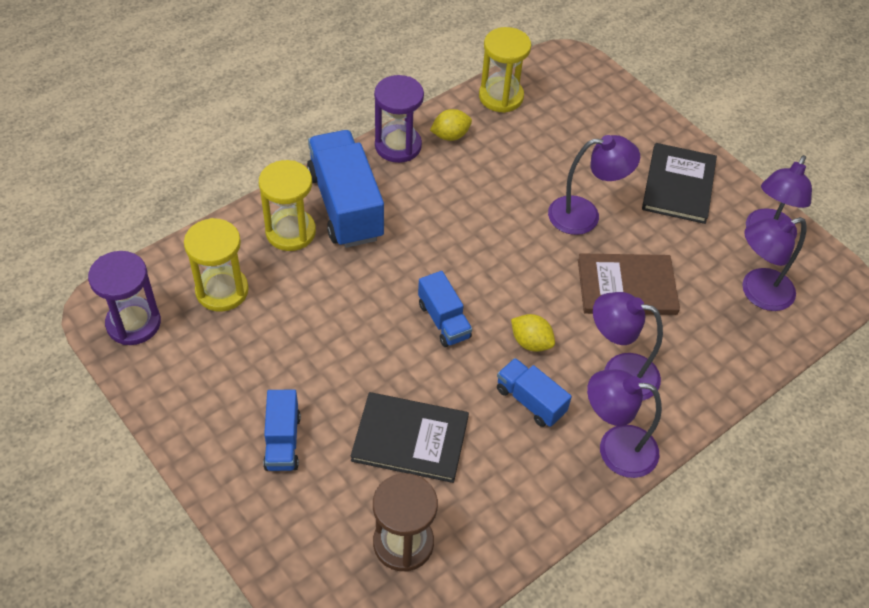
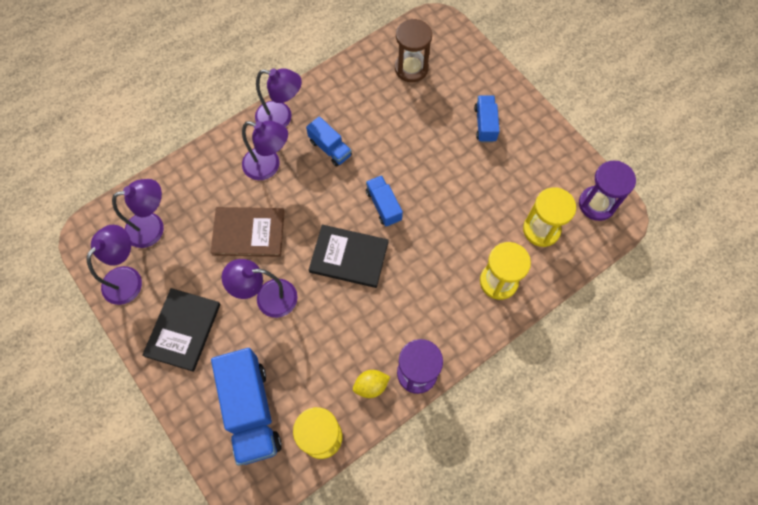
camera: 175 degrees left, 15 degrees up
blue truck [307,130,384,248] -> blue truck moved to [211,348,282,466]
black book [351,392,469,483] -> black book moved to [309,225,388,288]
yellow lemon [511,314,555,352] -> none

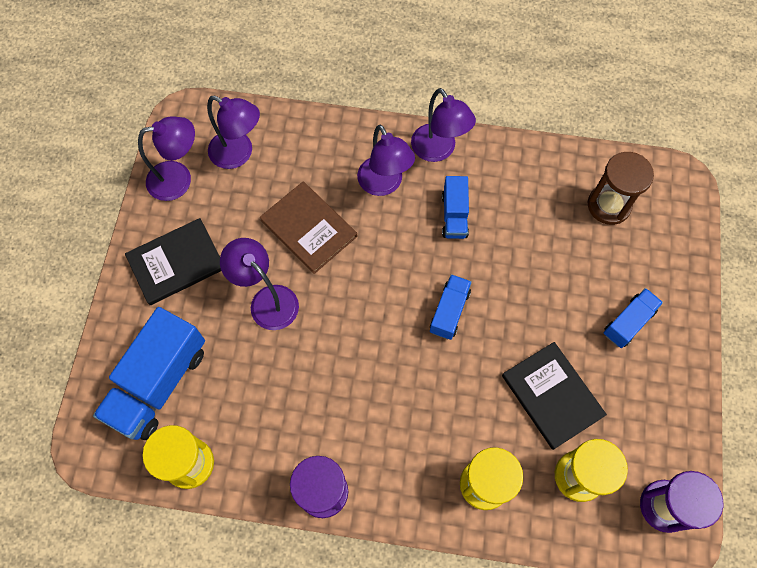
camera: 45 degrees right, 0 degrees up
black book [309,225,388,288] -> black book moved to [502,342,607,450]
yellow lemon [353,370,390,398] -> none

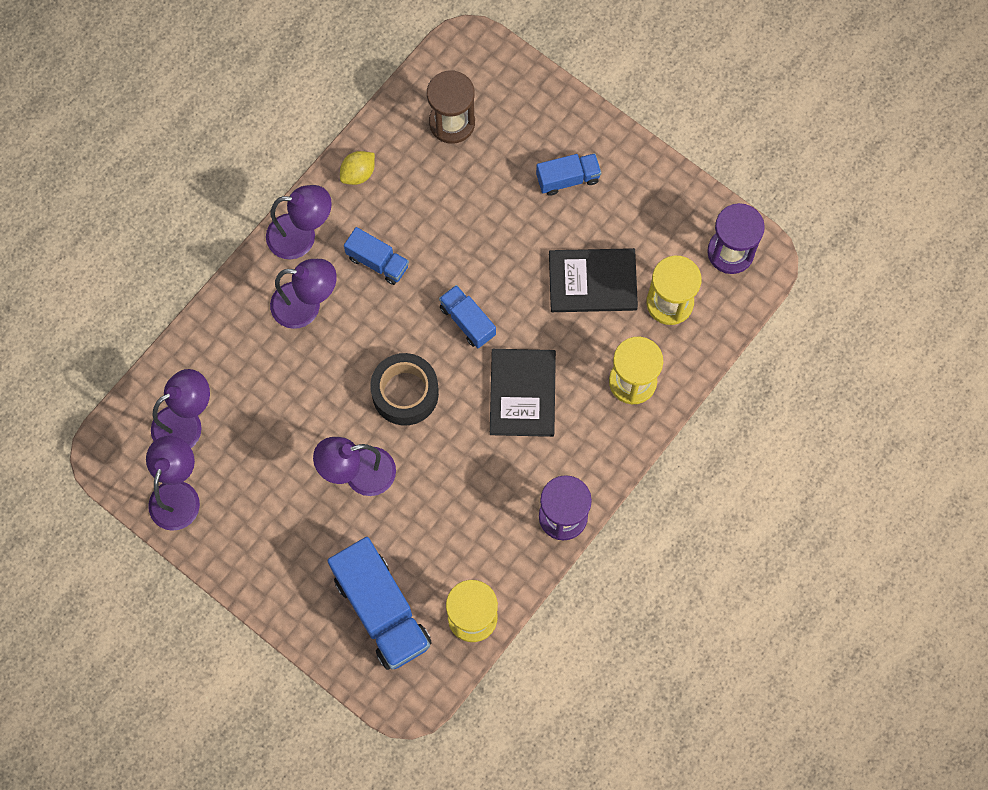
camera: 60 degrees left, 5 degrees up
black book [125,218,221,305] -> black book moved to [490,349,556,437]
brown book [260,182,357,274] -> none
blue truck [604,288,663,348] -> blue truck turned 90 degrees clockwise [536,153,601,196]
none -> yellow lemon [340,151,375,185]
none -> black tape [370,353,439,426]

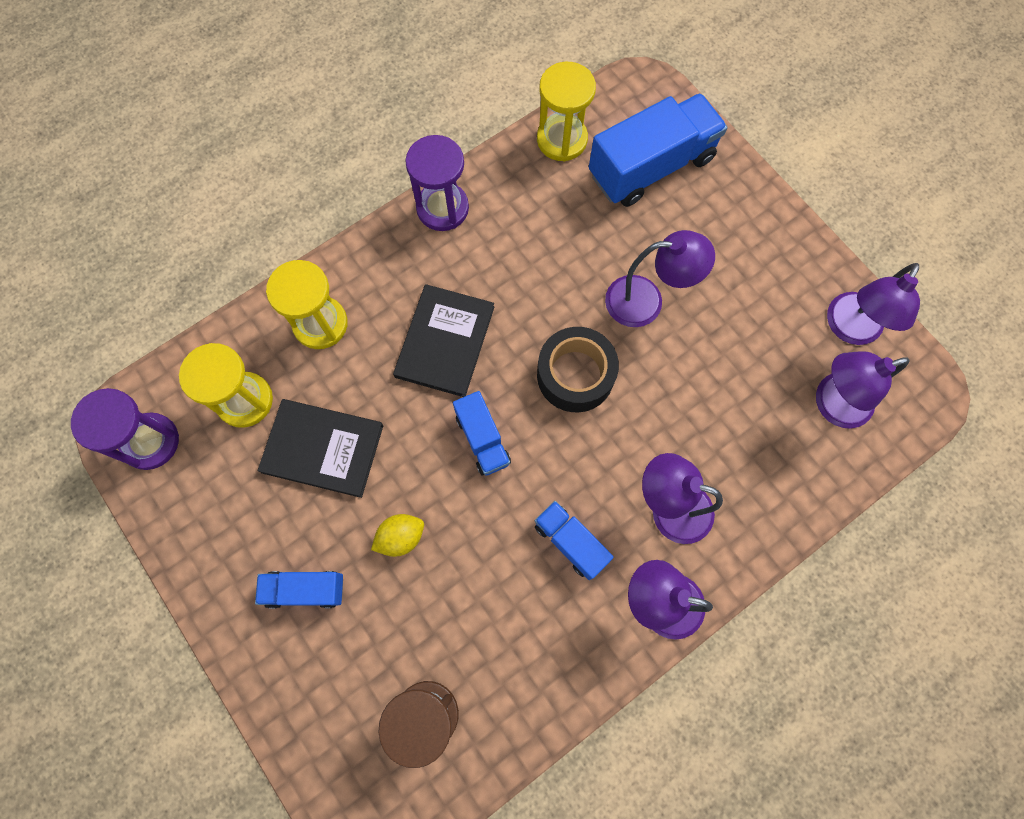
camera: 165 degrees left, 0 degrees up
blue truck [327,537,431,670] -> blue truck turned 75 degrees clockwise [589,93,727,207]
yellow lemon [340,151,375,185] -> yellow lemon moved to [371,514,424,557]

